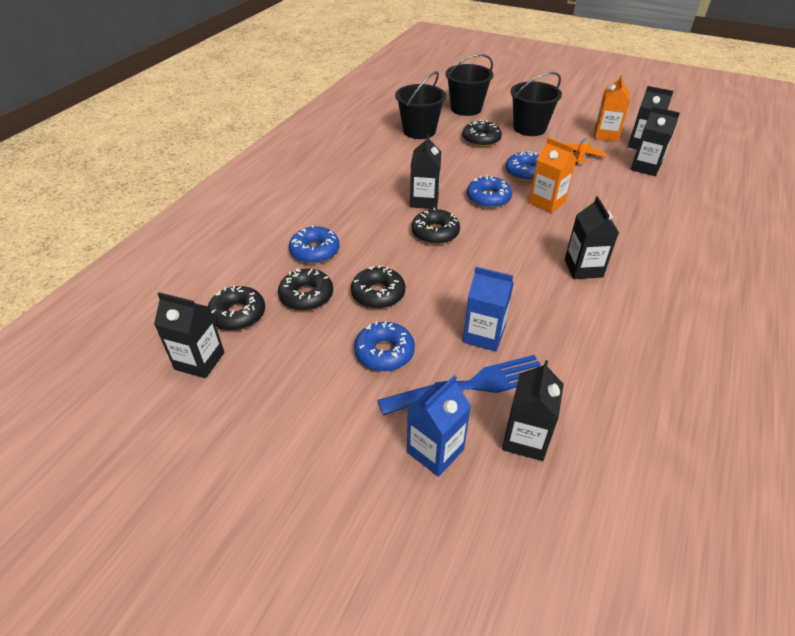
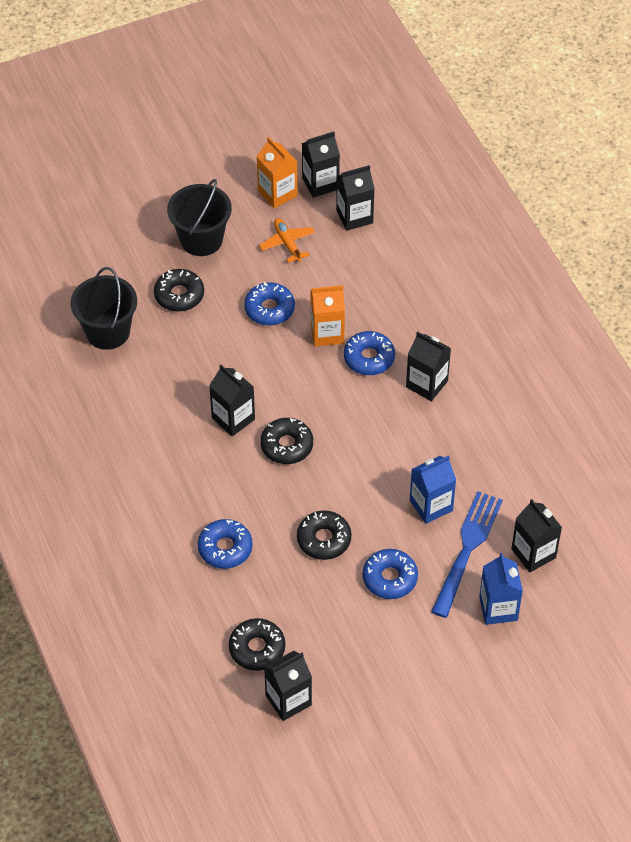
camera: 50 degrees left, 10 degrees up
black donut [278,268,333,311] -> none
black bucket [445,54,494,116] -> none
blue donut [467,175,512,208] -> blue donut moved to [344,331,395,375]

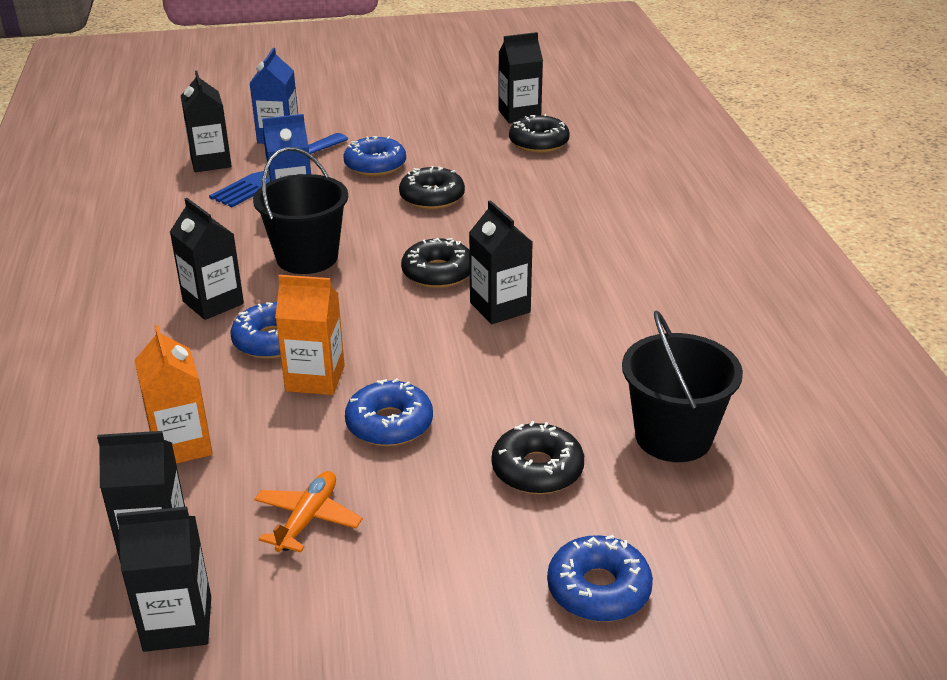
camera: 165 degrees left, 20 degrees down
black bucket [167,179,232,256] -> black bucket moved to [253,147,348,274]
blue donut [198,519,253,569] -> blue donut moved to [547,535,653,622]
orange carton [256,137,297,208] -> orange carton moved to [134,325,213,464]
orange plane [259,218,315,263] -> orange plane turned 150 degrees counterclockwise [254,471,363,553]

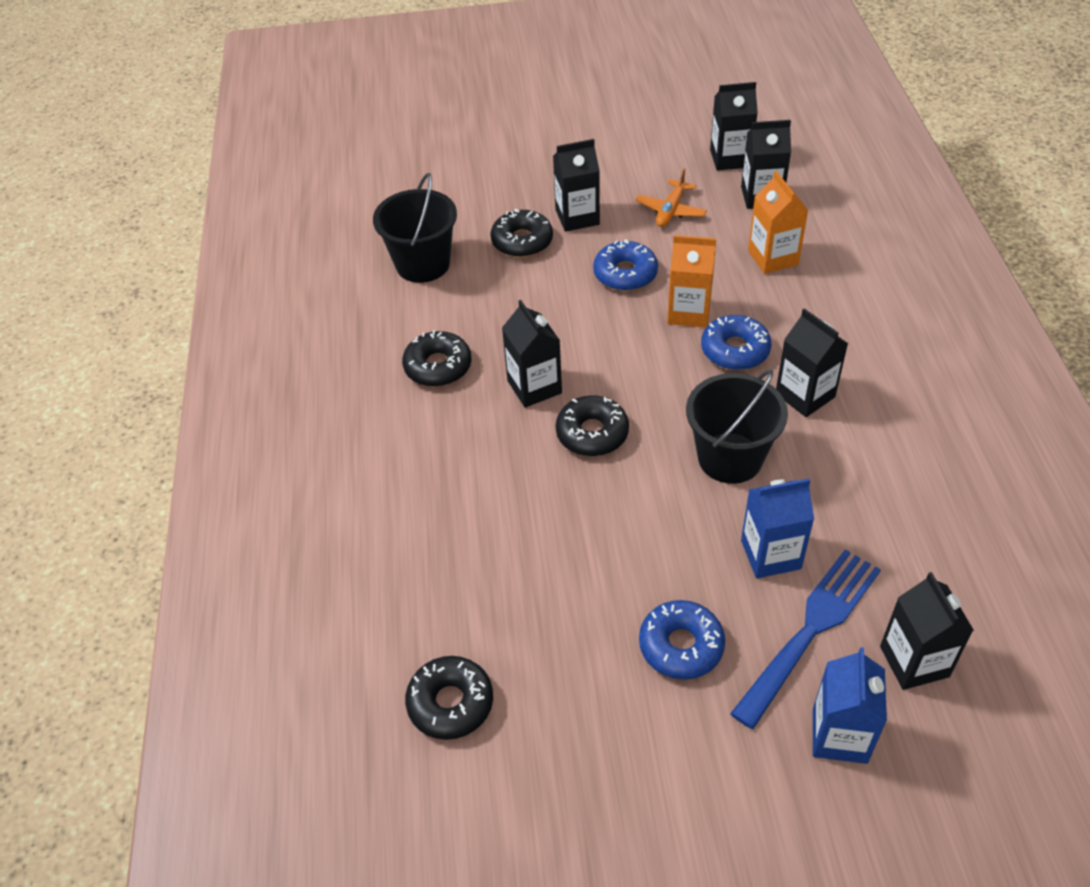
camera: 175 degrees left, 15 degrees up
black donut [399,166,465,209] -> black donut moved to [402,330,472,387]
black carton [498,32,543,124] -> black carton moved to [553,139,600,232]
blue donut [547,535,653,622] -> none

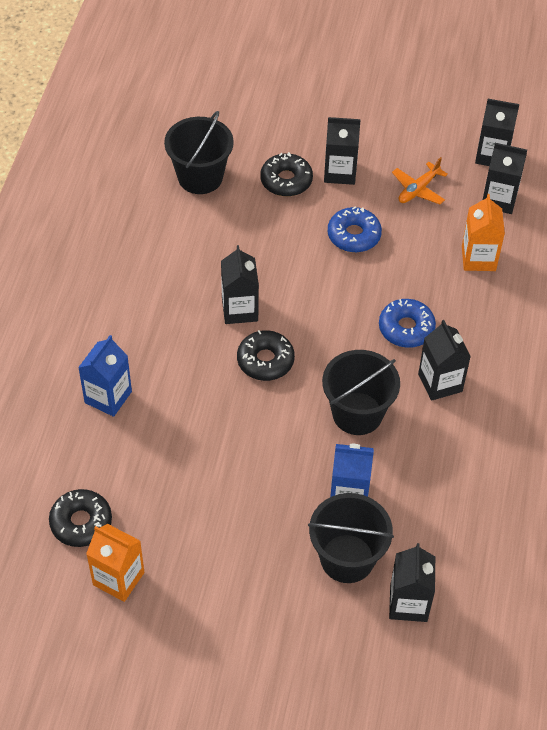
camera: 15 degrees right, 5 degrees up
black donut [402,330,472,387] -> none
blue donut [639,600,725,679] -> none
orange carton [667,235,716,328] -> orange carton moved to [86,524,144,602]
blue fork [730,549,881,729] -> black bucket [308,493,394,583]
blue carton [813,647,887,764] -> blue carton moved to [78,335,132,417]

